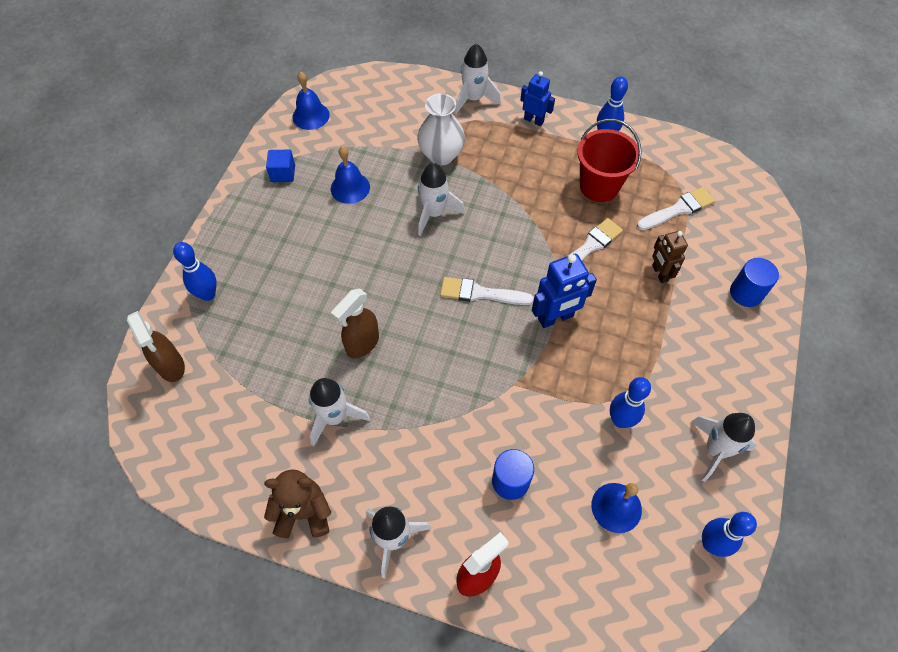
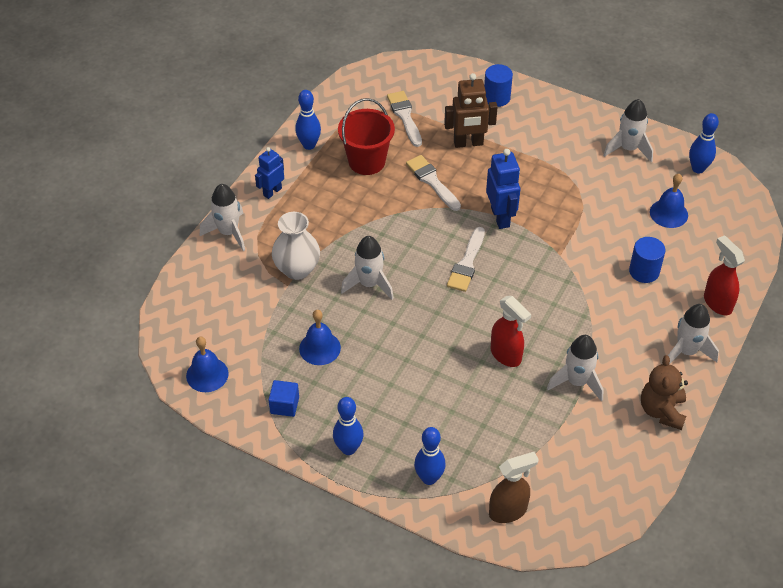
camera: 80 degrees left, 10 degrees down
brown spray bottle [331,289,379,358] -> red spray bottle [491,296,531,367]
blue bowling pin [610,377,651,428] -> blue bowling pin moved to [333,397,363,455]
brown robot [652,231,688,283] -> brown robot [444,73,498,148], size x1.51

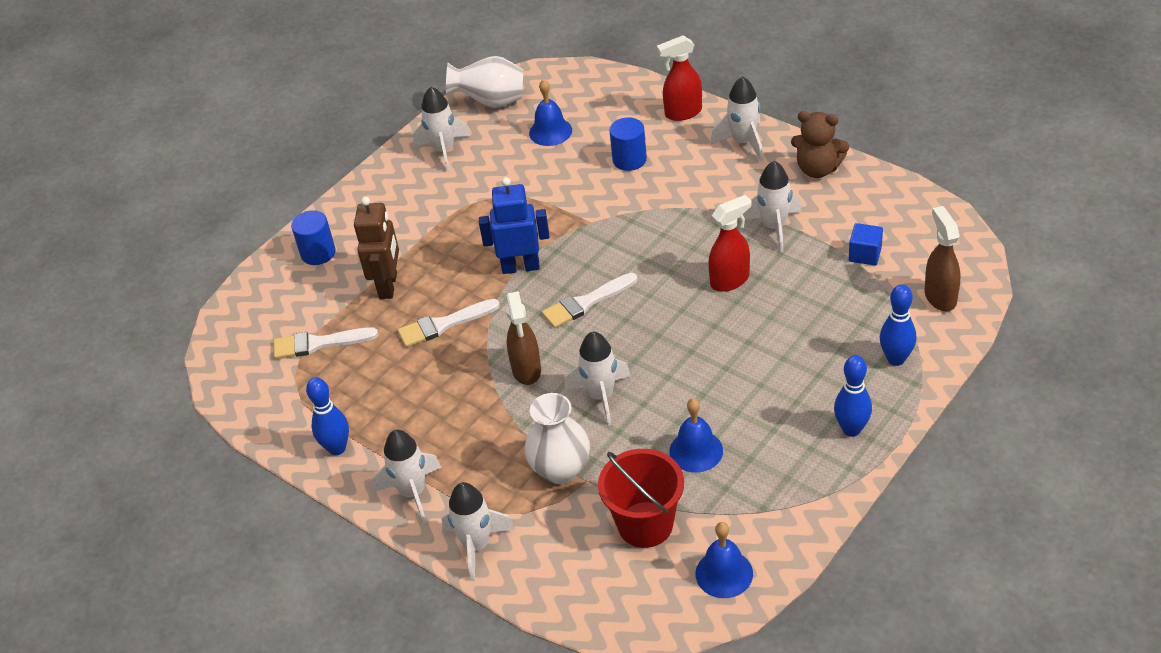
camera: 75 degrees left, 5 degrees down
blue robot [255,147,284,199] -> white rocket [373,430,442,524]
blue cube [269,380,299,417] -> blue cube moved to [849,223,883,265]
red bucket [338,98,395,175] -> red bucket moved to [598,449,684,548]
white brush [447,227,485,292] -> white brush turned 120 degrees clockwise [542,273,637,328]
blue bowling pin [689,113,719,174] -> white vase [446,56,524,108]
none -> brown spray bottle [506,291,541,385]

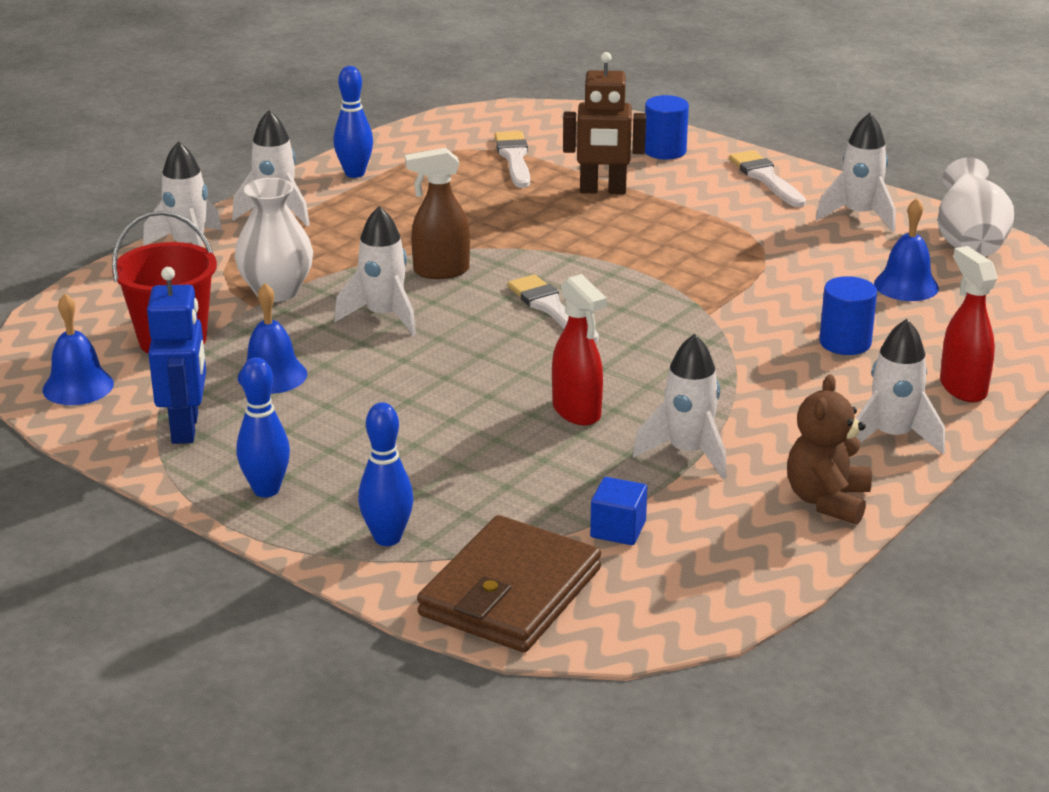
camera: 85 degrees right, 15 degrees down
white brush [398,299,500,347] -> white brush moved to [729,150,806,207]
blue robot [479,177,549,274] -> blue robot moved to [147,267,206,444]
brown spray bottle [925,206,960,311] -> brown wallet [417,515,601,652]

